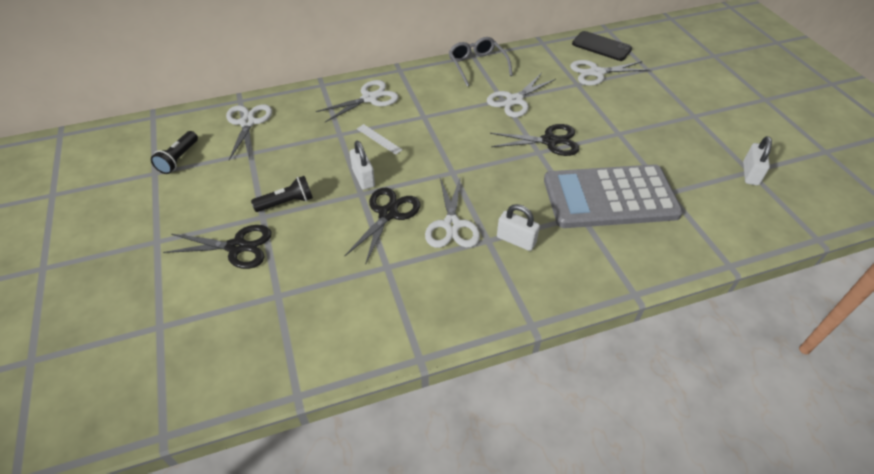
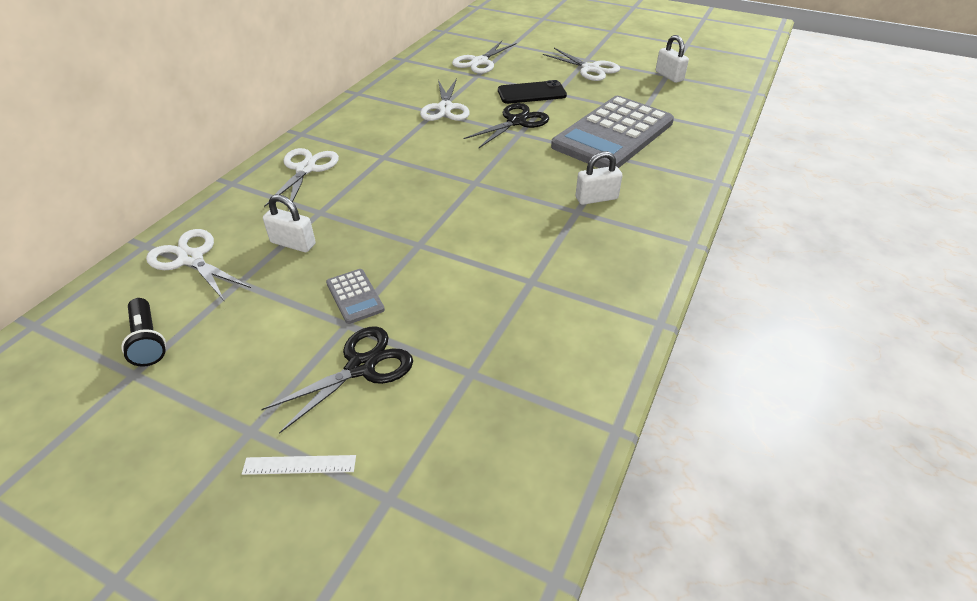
camera: 45 degrees left, 5 degrees down
black flashlight [251,176,313,212] -> grey calculator [326,269,385,324]
black scissors [345,188,421,265] -> none
white padlock [350,140,375,190] -> white padlock moved to [263,195,316,252]
white ruler [357,124,403,155] -> white ruler moved to [242,455,356,475]
white scissors [425,176,480,248] -> white scissors moved to [543,48,620,81]
grey glasses [449,37,513,87] -> none
black phone [572,31,632,61] -> black phone moved to [498,80,567,104]

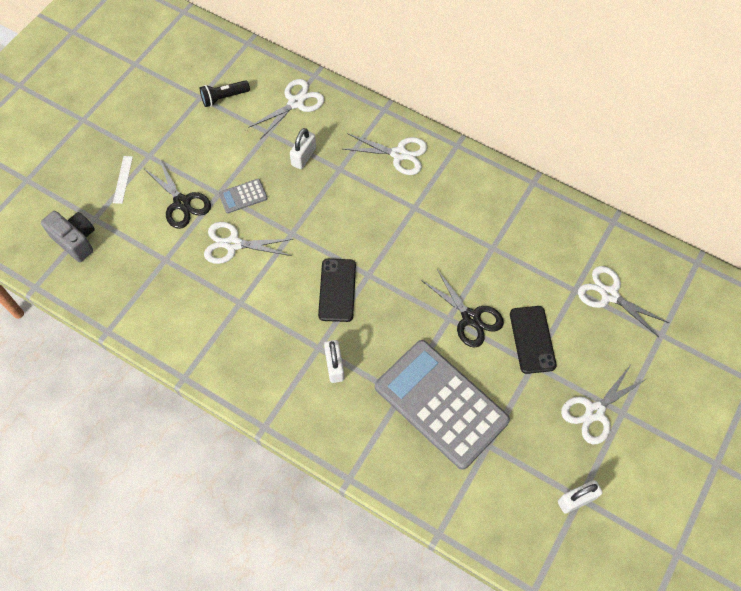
camera: 95 degrees right, 20 degrees up
white scissors [420,78,470,121] -> white scissors moved to [204,222,293,264]
none -> grey camera [41,211,95,262]
none -> black phone [318,259,356,322]

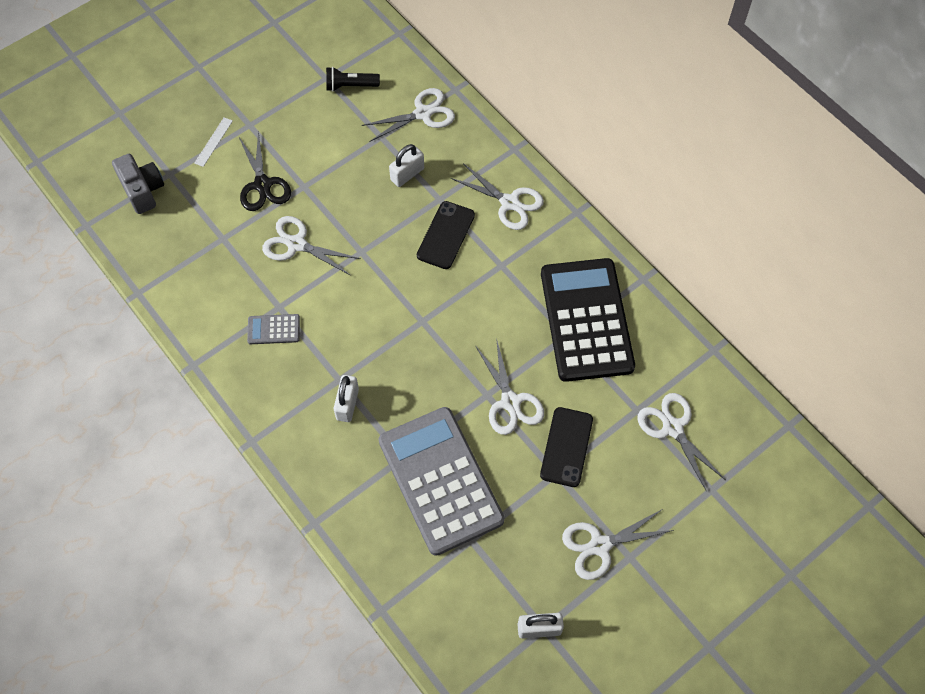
camera: 20 degrees right, 0 degrees up
grey calculator [219,179,268,213] -> grey calculator moved to [247,314,300,344]
black phone [318,259,356,322] -> black phone moved to [417,201,475,269]
black scissors [422,269,504,348] -> white scissors [476,338,544,435]
none -> black calculator [541,258,635,382]

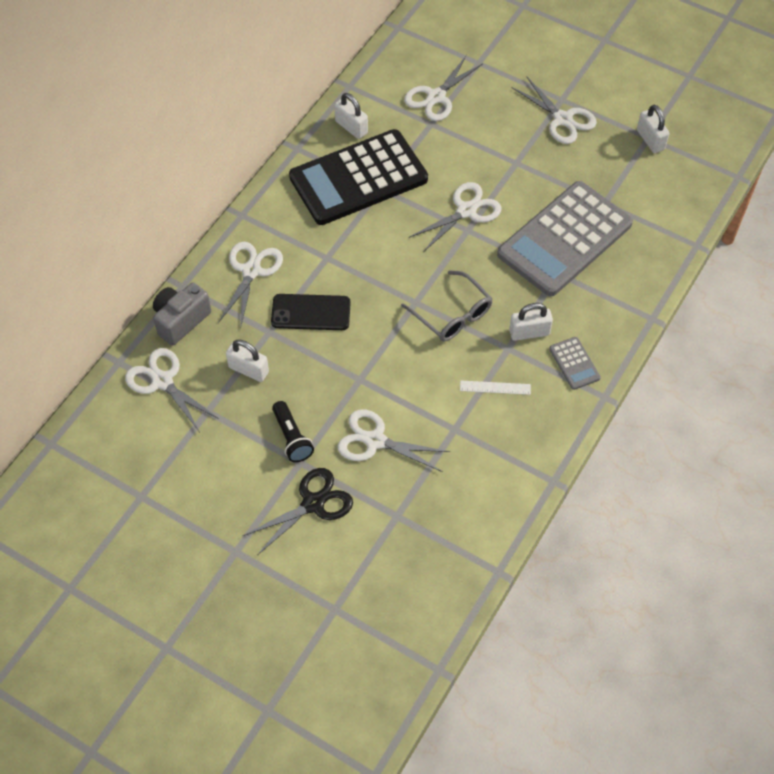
camera: 110 degrees left, 5 degrees down
grey camera [112,154,164,214] -> grey camera moved to [153,283,211,346]
white ruler [194,117,233,167] -> white ruler moved to [460,380,531,395]
grey calculator [247,314,300,344] -> grey calculator moved to [549,337,601,390]
white scissors [262,216,361,276] -> white scissors turned 105 degrees clockwise [338,409,450,472]
black flashlight [326,67,380,92] -> black flashlight moved to [272,401,314,462]
black phone [540,407,593,487] -> none
none -> white padlock [334,93,368,139]
none -> grey glasses [401,270,493,342]

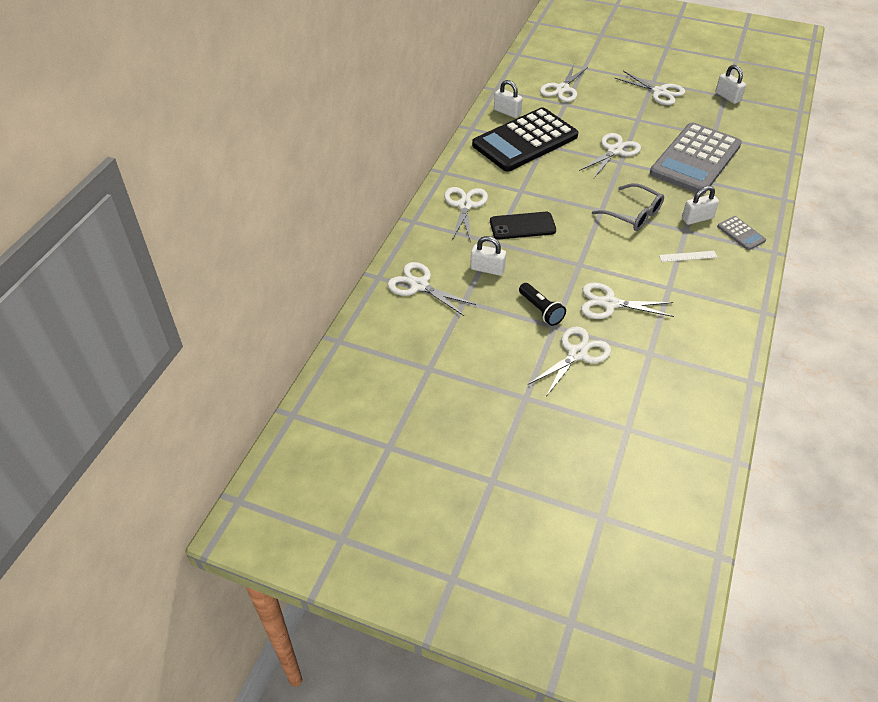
camera: 10 degrees left, 10 degrees down
grey camera [153,283,211,346] -> none
black scissors [243,468,353,555] -> white scissors [528,327,611,398]

